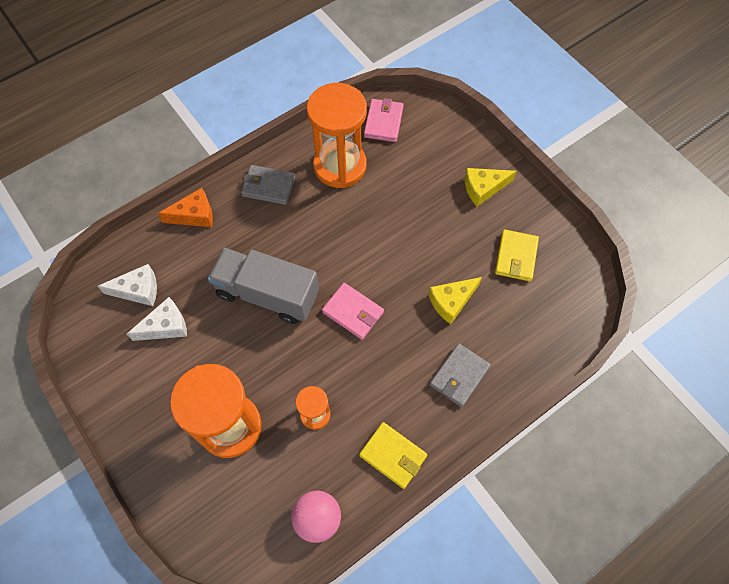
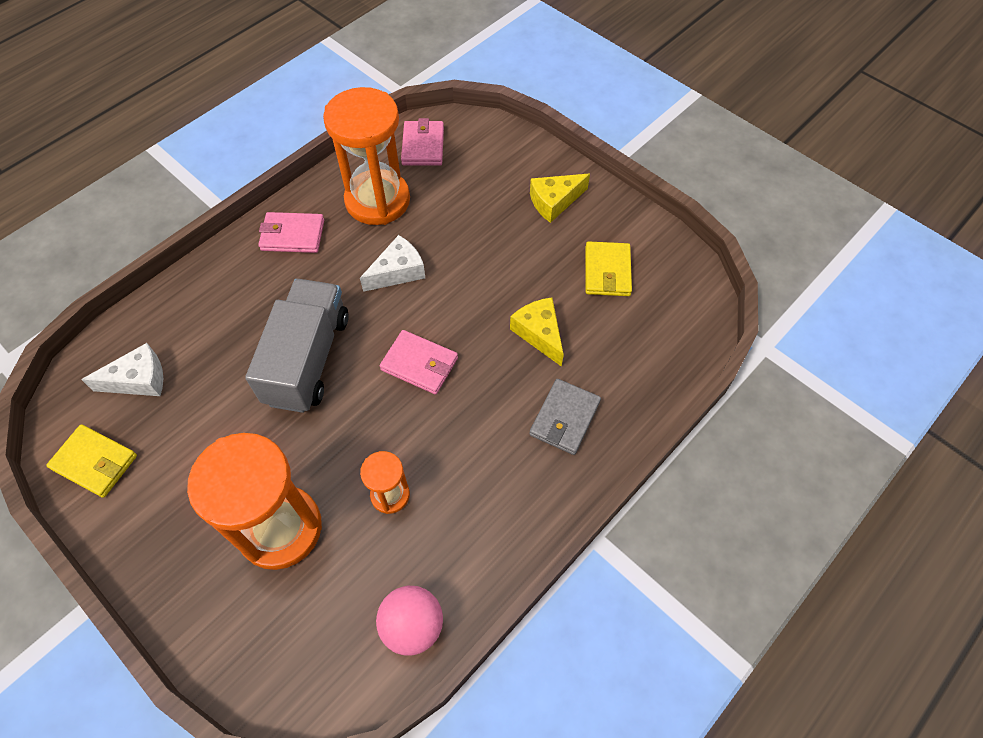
camera: 10 degrees left, 5 degrees down
white cheese [127,297,187,341] -> white cheese moved to [360,235,425,292]
orange cheese [157,188,213,227] -> none
grey truck [208,248,319,324] -> grey truck turned 90 degrees clockwise [245,279,349,413]
grey wallet [241,165,295,205] -> pink wallet [258,212,324,253]
yellow wallet [359,422,427,489] -> yellow wallet moved to [46,424,137,498]
yellow cheese [429,277,482,324] -> yellow cheese turned 105 degrees clockwise [510,298,564,367]

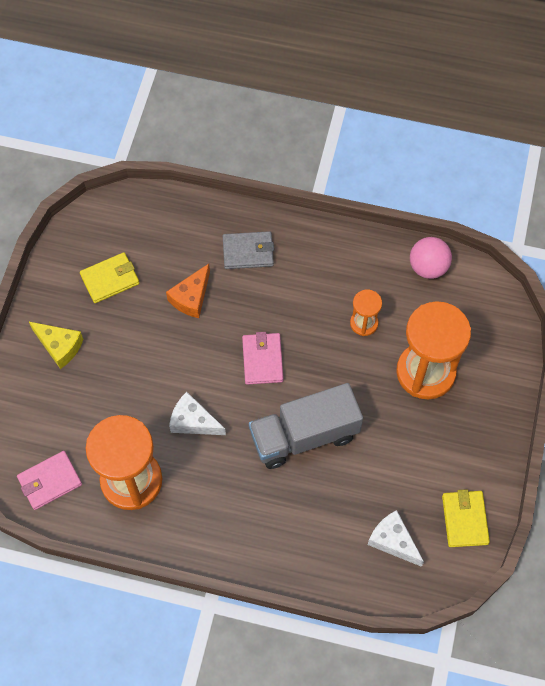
camera: 120 degrees left, 5 degrees up
pink wallet [258,212,324,253] -> none
yellow cheese [510,298,564,367] -> orange cheese [166,264,210,318]

